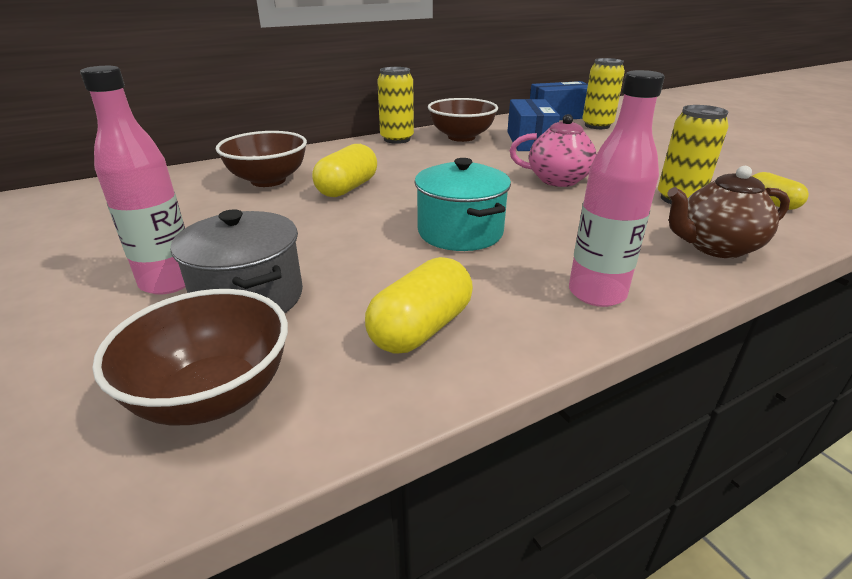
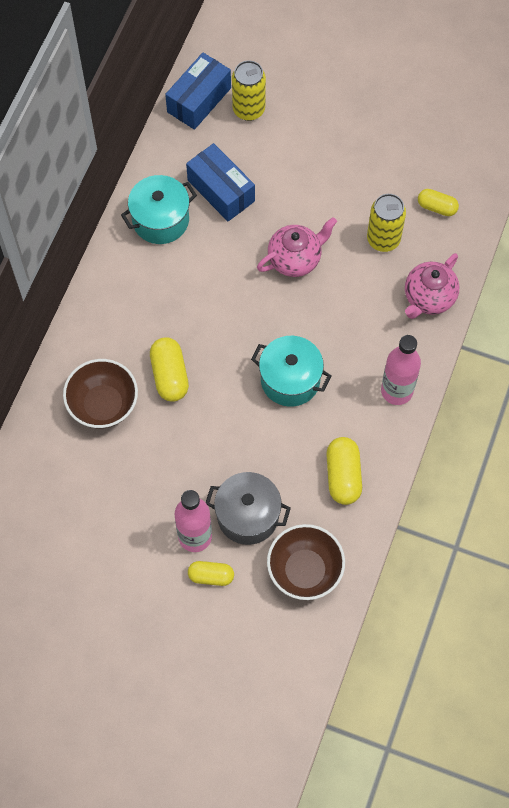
camera: 40 degrees left, 35 degrees up
yellow can [377,67,414,144] -> none
brown bowl [428,98,498,142] -> turquoise pot [121,175,197,244]
brown teapot [667,166,790,258] -> pink teapot [405,253,459,319]
none -> yellow capsule [188,561,234,586]

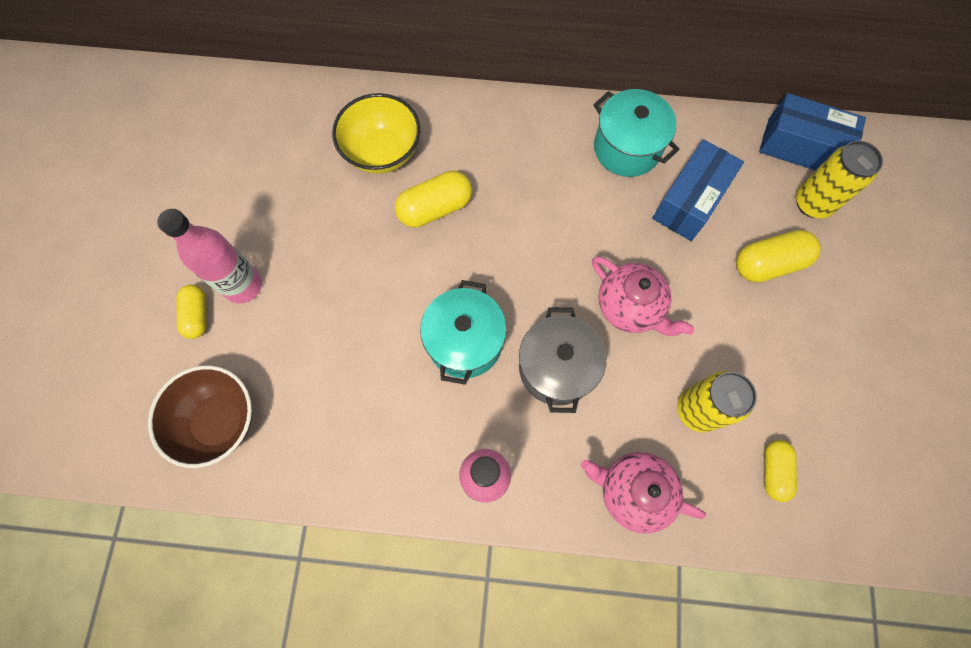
camera: 75 degrees right, 5 degrees up
brown bowl [63,359,138,429] -> yellow bowl [332,93,420,174]
grey pot [206,472,291,545] -> grey pot moved to [519,307,607,413]
yellow capsule [326,437,362,505] -> yellow capsule moved to [736,230,821,283]

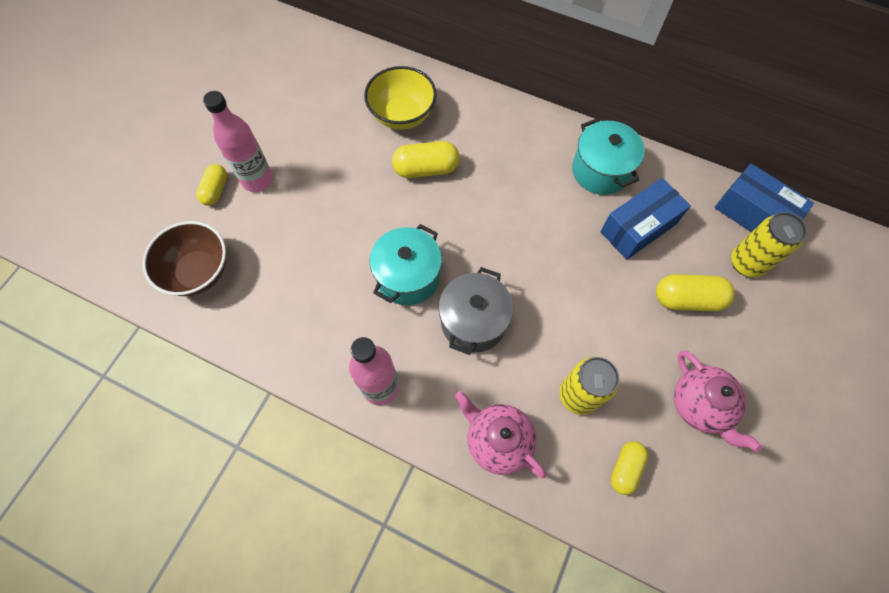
camera: 20 degrees right, 5 degrees down
pink teapot [592,256,694,336] -> pink teapot moved to [674,351,762,452]

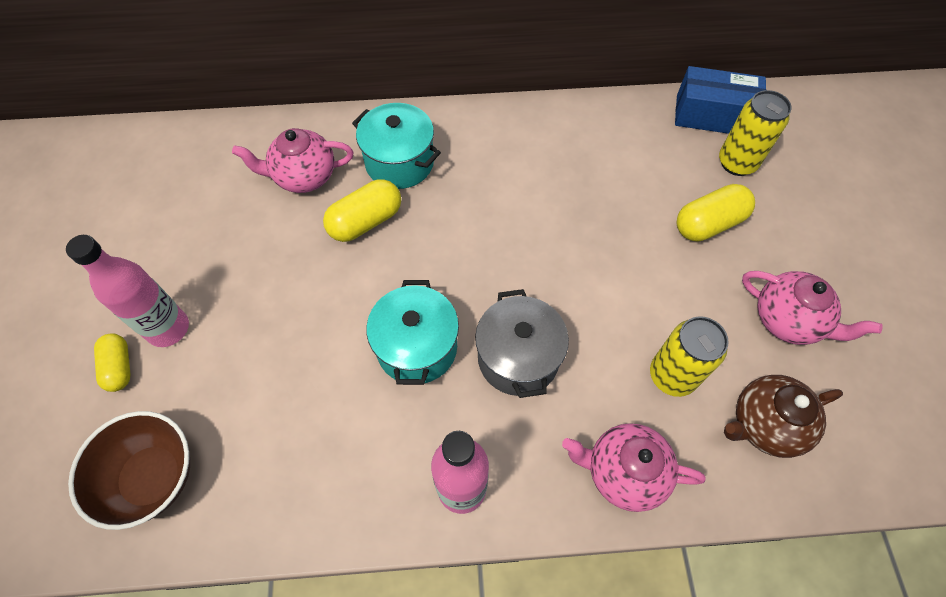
camera: 30 degrees left, 5 degrees down
yellow bowl [364,66,437,130] -> pink teapot [232,128,354,193]
turquoise pot [572,118,645,195] -> turquoise pot moved to [352,103,441,189]
blue box [600,178,691,260] -> none
yellow capsule [611,441,648,495] -> brown teapot [724,375,843,458]

